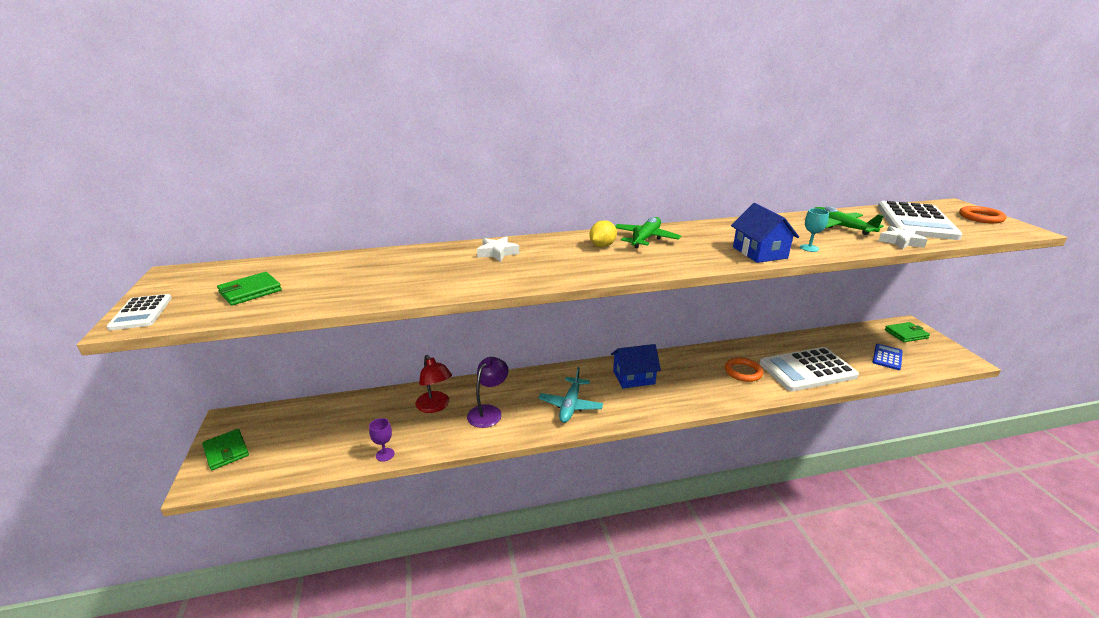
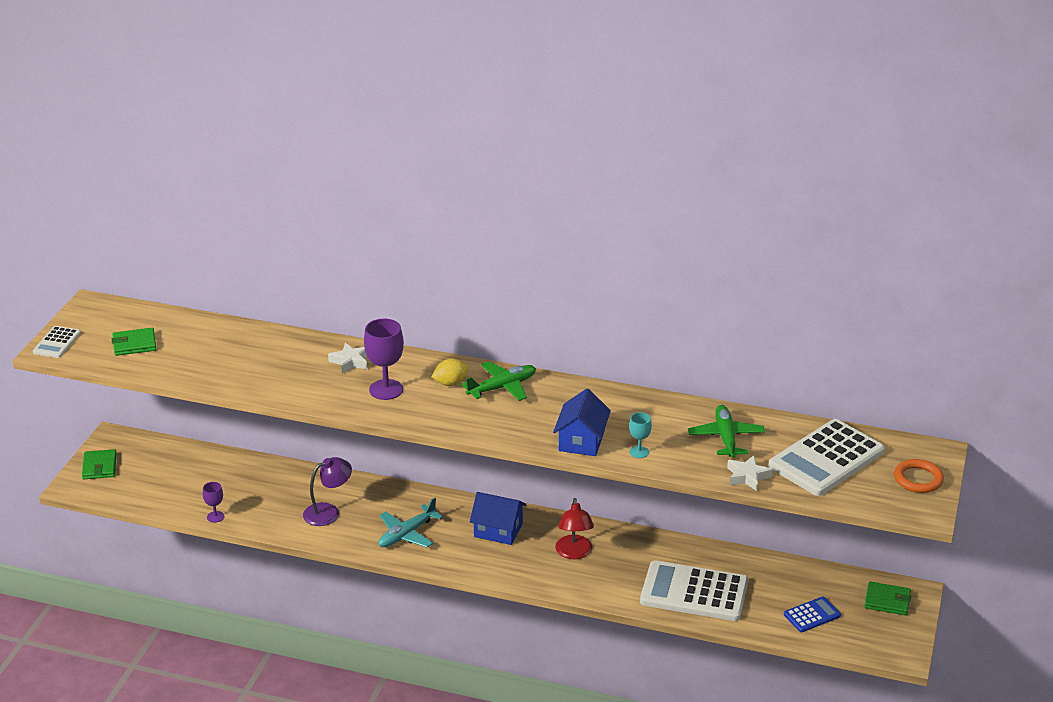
camera: 30 degrees right, 5 degrees up
red lamp [416,355,452,413] -> red lamp moved to [555,498,594,559]
orange ring [725,357,763,382] -> none
none -> purple goblet [364,319,404,400]

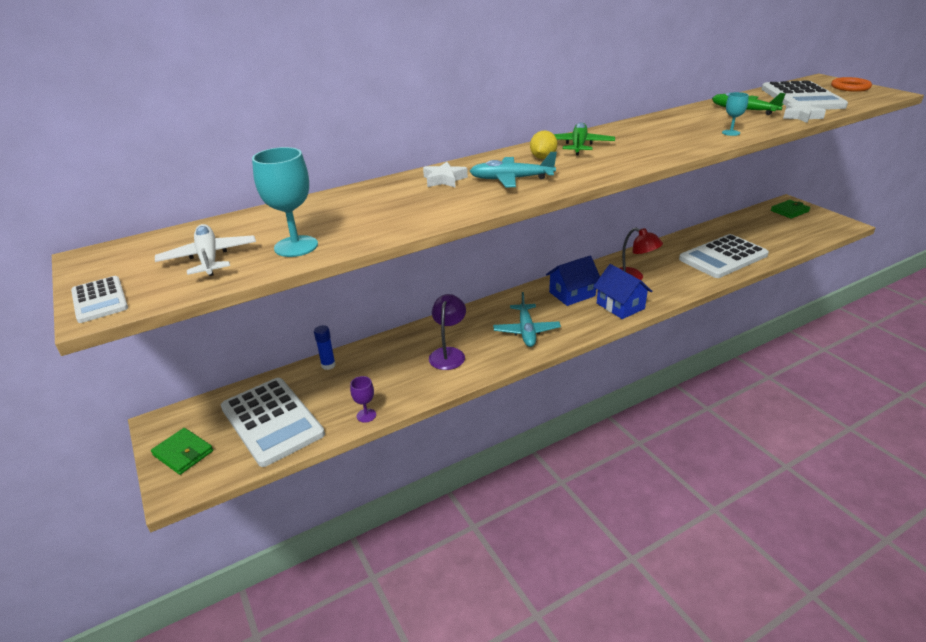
camera: 45 degrees left, 0 degrees up
green wallet [112,328,156,356] -> white plane [155,224,256,276]
purple goblet [364,319,404,400] -> turquoise plane [470,152,557,187]
blue house [553,389,611,456] -> blue house moved to [593,264,652,319]
blue calculator [784,597,841,632] -> none
none -> white calculator [221,378,325,467]
none -> turquoise goblet [252,147,318,257]
none -> blue glue stick [314,325,336,370]

